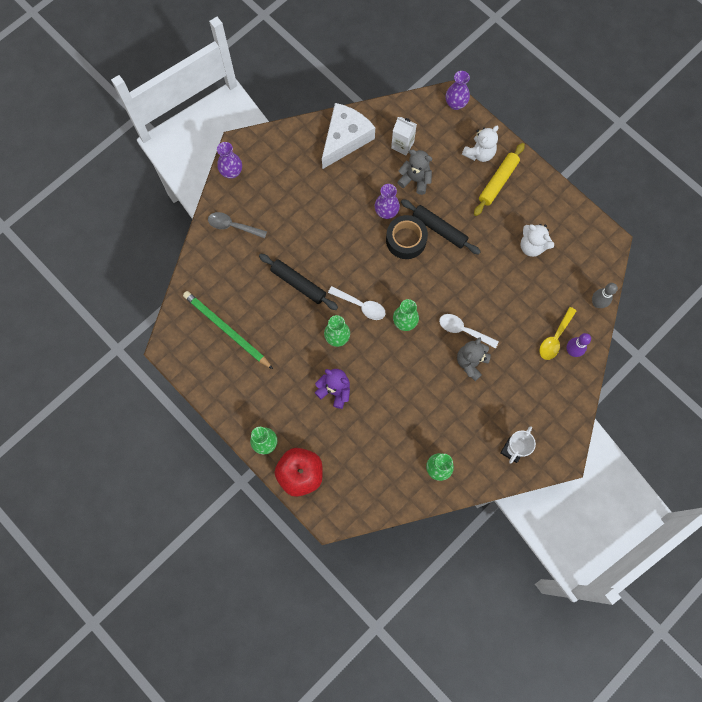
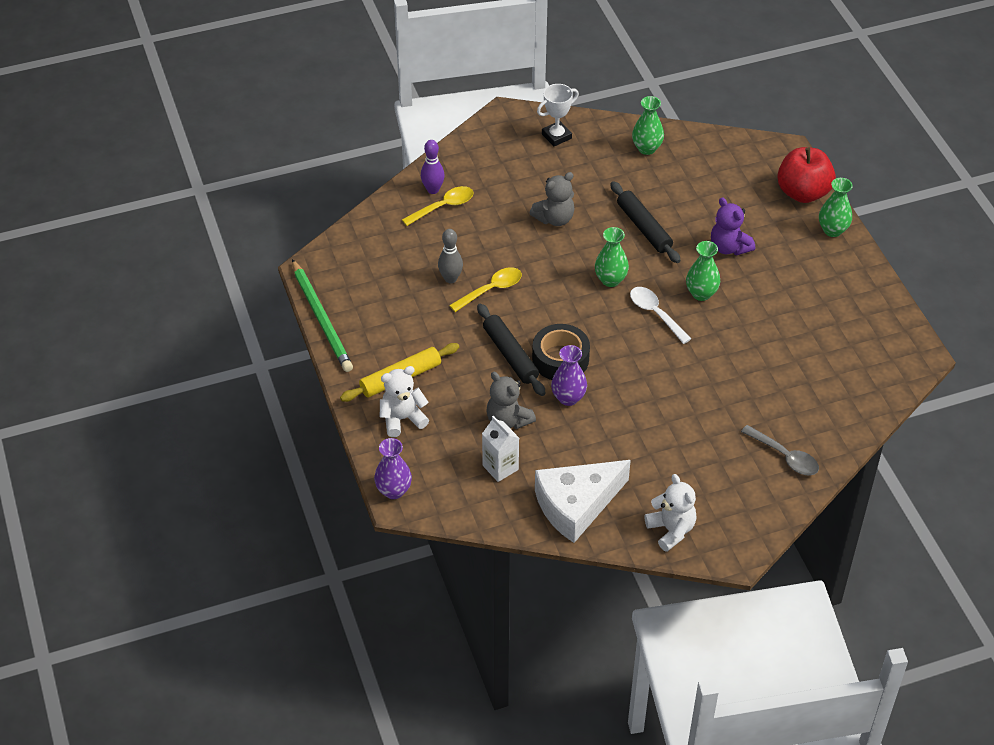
camera: 155 degrees left, 25 degrees down
green pencil [183,291,273,369] -> green pencil moved to [292,259,353,372]
purple vase [217,142,242,179] -> none
black rolling pin [259,254,338,310] -> black rolling pin moved to [610,181,681,263]
white spoon [439,314,499,349] -> none
white teddy bear [520,224,554,257] -> white teddy bear moved to [645,474,696,552]
grey bowling pin [592,283,618,308] -> grey bowling pin moved to [438,229,463,283]
none -> yellow spoon [449,267,522,312]

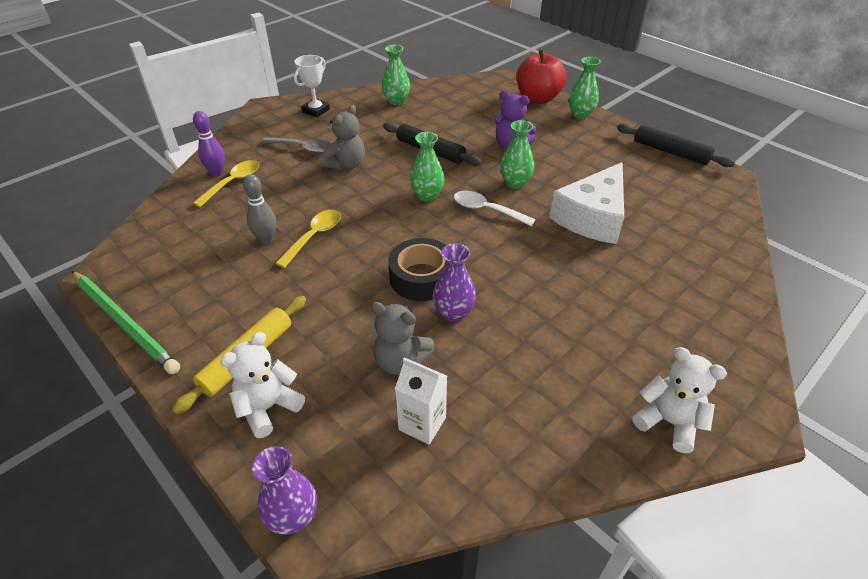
camera: 25 degrees left, 5 degrees down
black rolling pin [477,304,545,396] -> black rolling pin moved to [617,123,735,167]
white cheese [535,460,631,543] -> white cheese moved to [549,162,624,244]
grey spoon [741,425,819,476] -> grey spoon moved to [261,137,331,154]

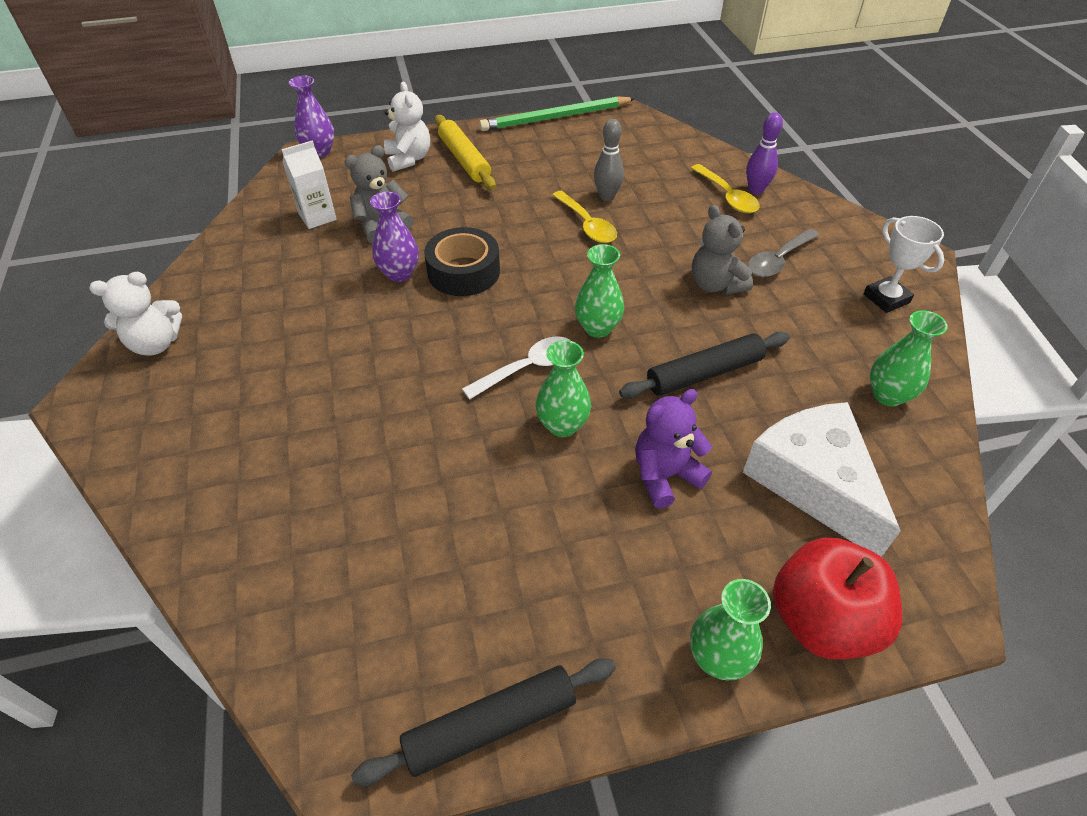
camera: 120 degrees right, 5 degrees up
white cheese [549,162,624,244] -> white cheese moved to [743,402,901,557]

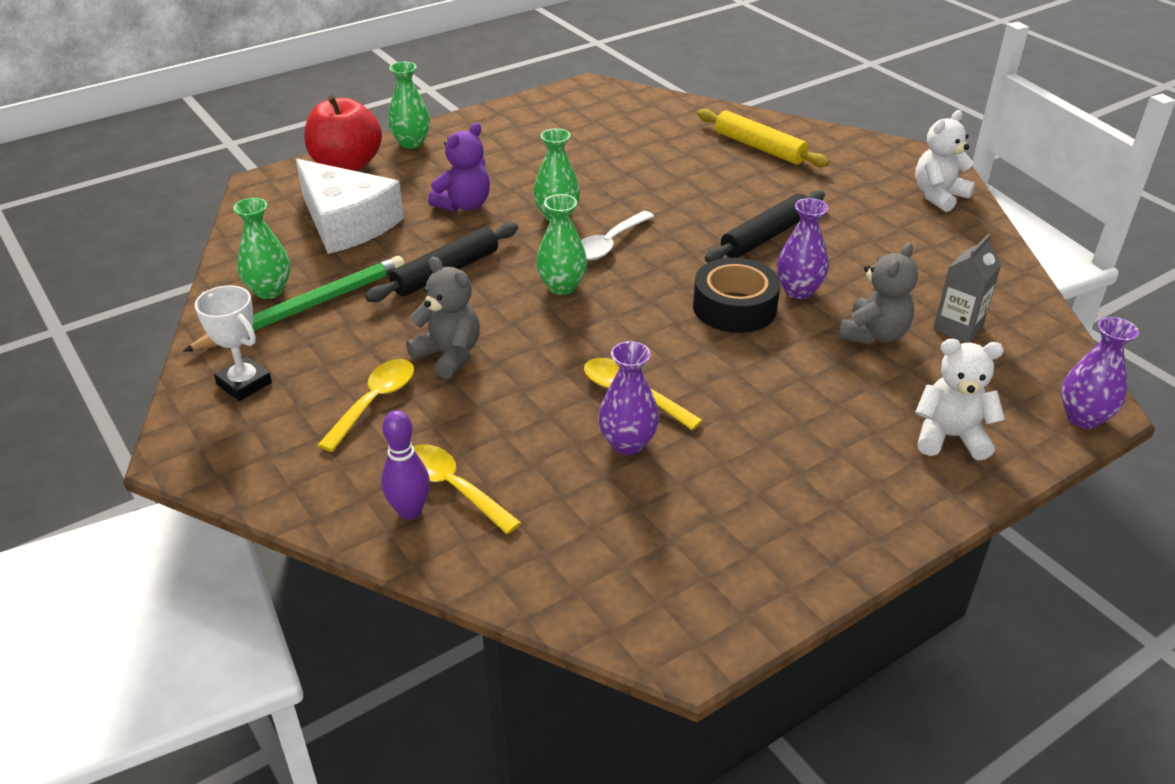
camera: 160 degrees right, 10 degrees down
white carton [281,141,337,229] -> grey carton [933,234,1002,343]
black rolling pin [351,658,616,786] -> black rolling pin moved to [705,190,825,263]
white teddy bear [384,82,430,172] -> white teddy bear turned 135 degrees clockwise [915,339,1005,460]
yellow rolling pin [435,115,496,190] -> yellow rolling pin moved to [697,109,829,167]
green pencil [479,96,635,131] -> green pencil moved to [183,256,405,352]
grey bowling pin [594,119,624,201] -> purple vase [598,341,659,455]
grey spoon [748,229,819,277] -> yellow spoon [318,359,414,452]

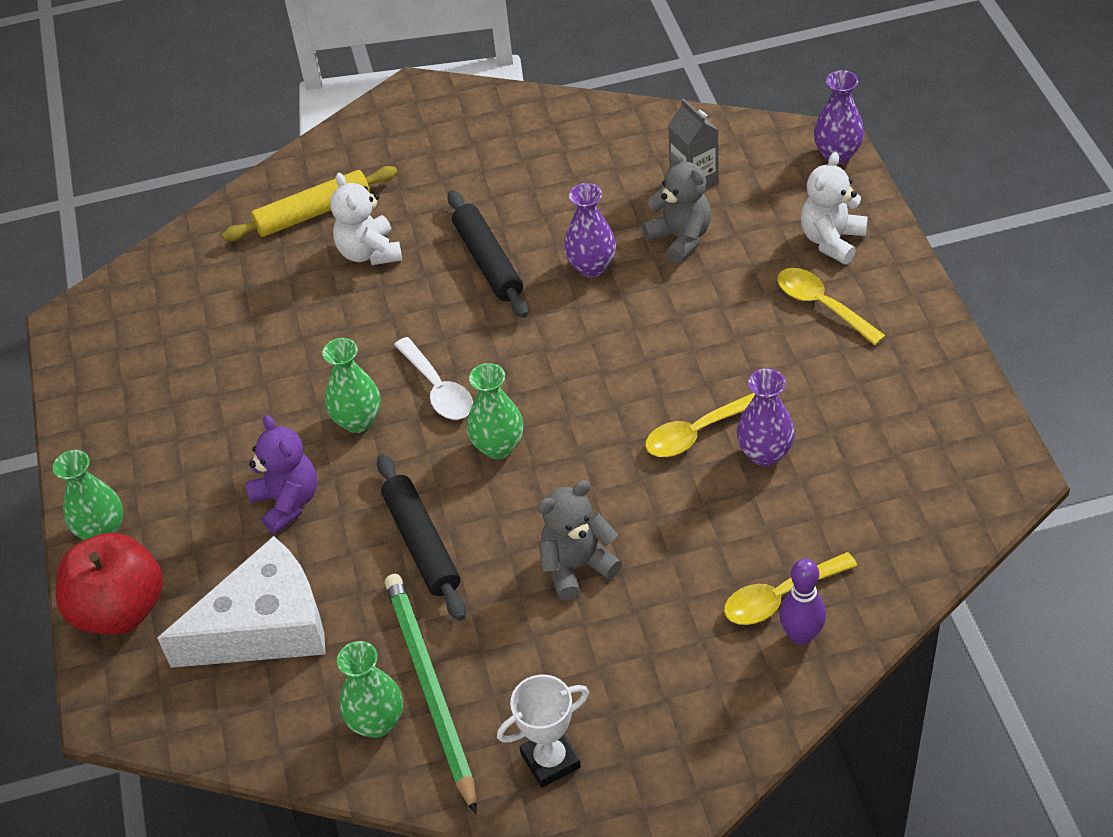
camera: 65 degrees left, 10 degrees up
yellow spoon [318,359,414,452] -> yellow spoon moved to [777,268,886,345]
black tape [693,258,780,333] -> none
white teddy bear [915,110,975,212] -> white teddy bear moved to [330,173,402,265]

